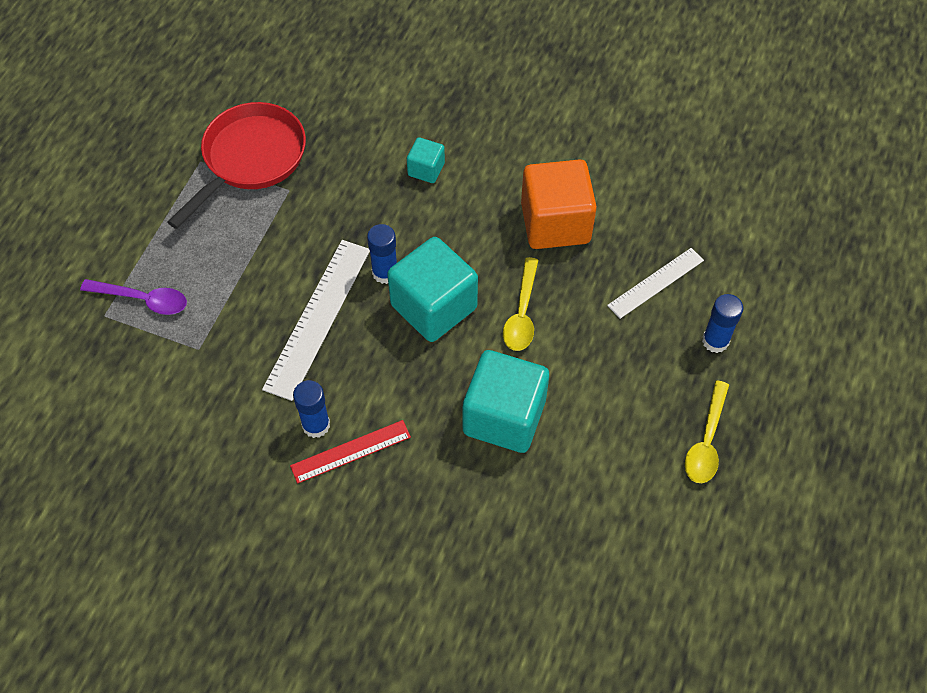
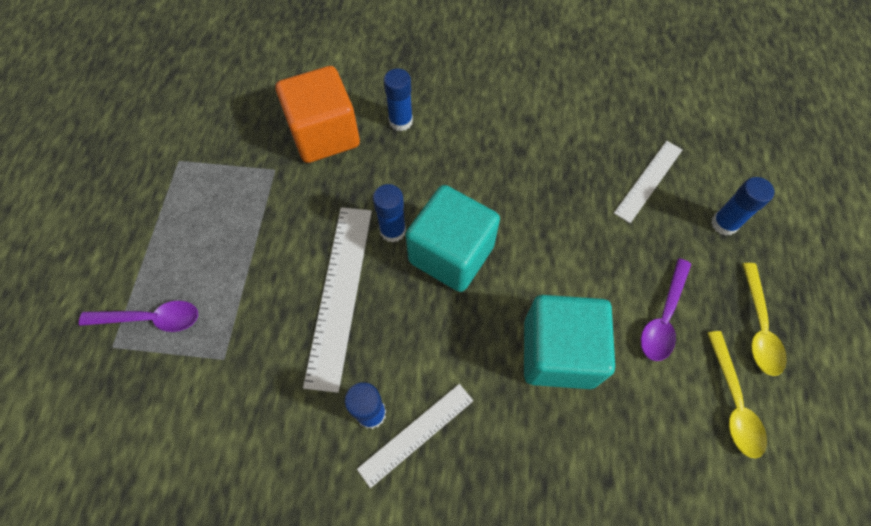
camera: 15 degrees left, 5 degrees up
red pan [167,102,306,229] -> none
red ruler [290,420,411,484] -> white ruler [357,384,473,488]
turquoise cube [407,137,445,183] -> blue glue stick [384,69,413,131]
yellow spoon [503,257,538,351] -> yellow spoon moved to [707,331,767,458]
orange cube [521,159,597,249] -> orange cube moved to [276,66,360,163]
none -> purple spoon [641,258,691,361]

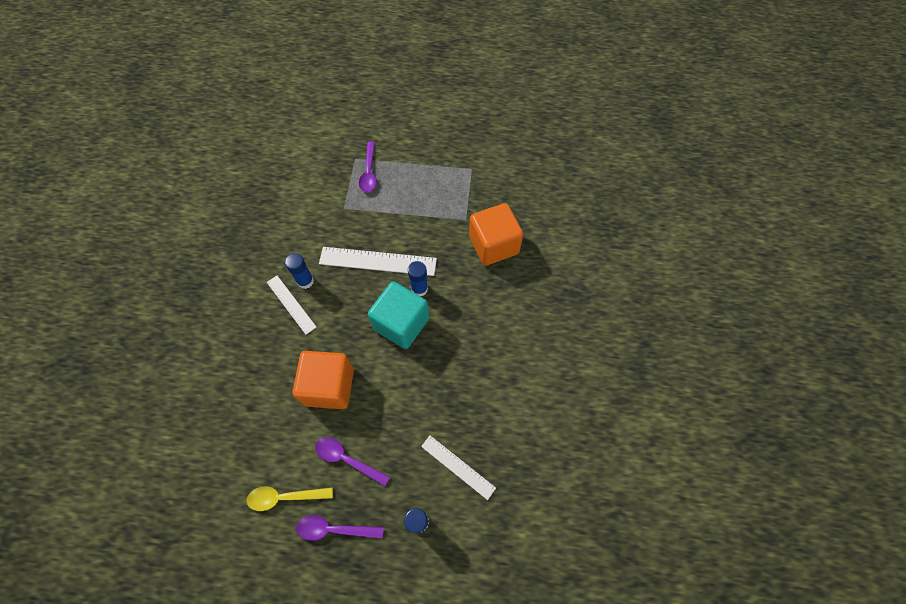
camera: 90 degrees right, 0 degrees up
blue glue stick [384,69,413,131] -> none
turquoise cube [524,295,615,389] -> orange cube [293,351,354,409]
yellow spoon [742,263,787,376] -> purple spoon [296,515,384,541]

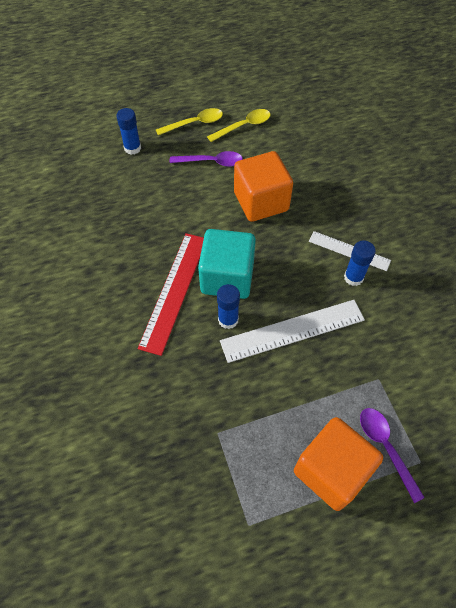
camera: 155 degrees right, 5 degrees down
purple spoon [296,515,384,541] -> yellow spoon [156,108,223,135]
white ruler [421,435,496,500] -> none
orange cube [469,203,524,266] -> orange cube moved to [294,417,383,511]
none -> red ruler [138,233,204,356]

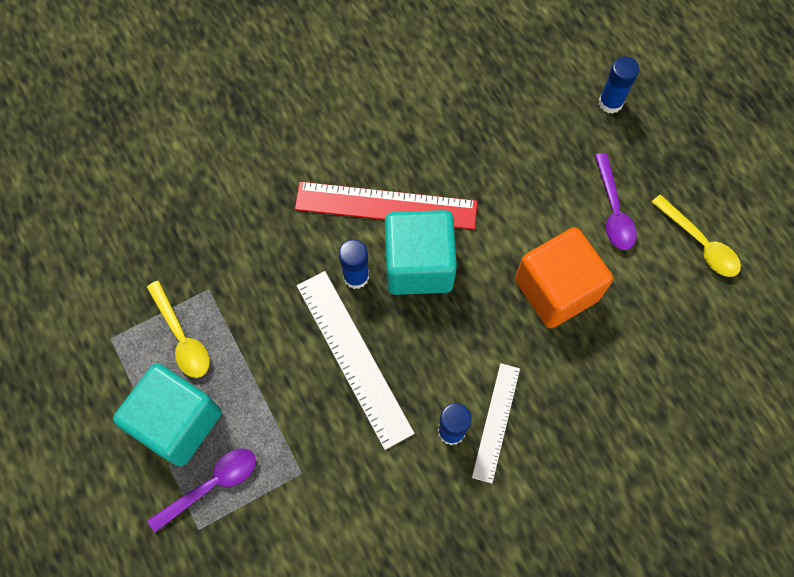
camera: 80 degrees right, 10 degrees up
yellow spoon [156,108,223,135] -> yellow spoon moved to [146,281,210,378]
orange cube [294,417,383,511] -> turquoise cube [113,363,221,466]

